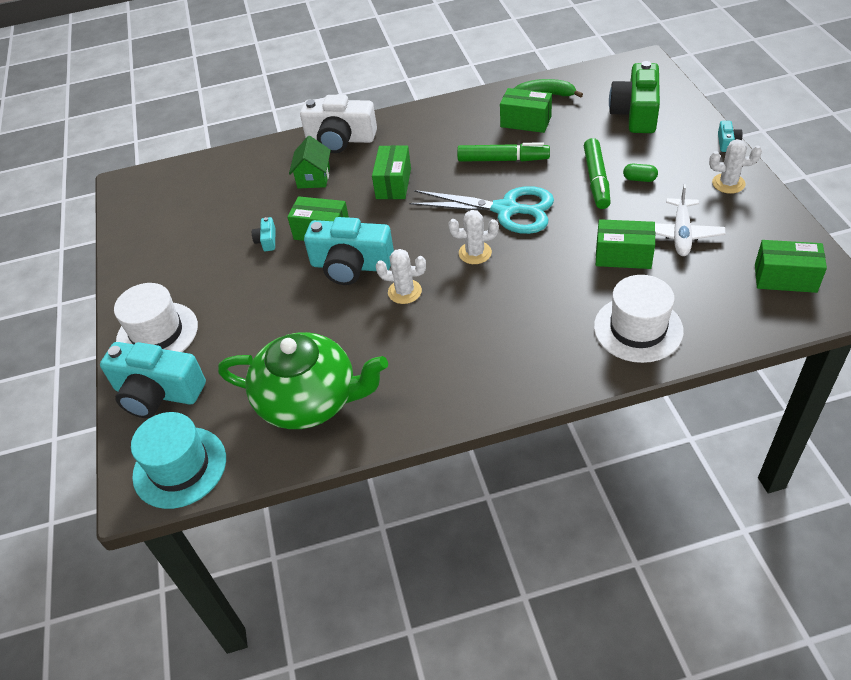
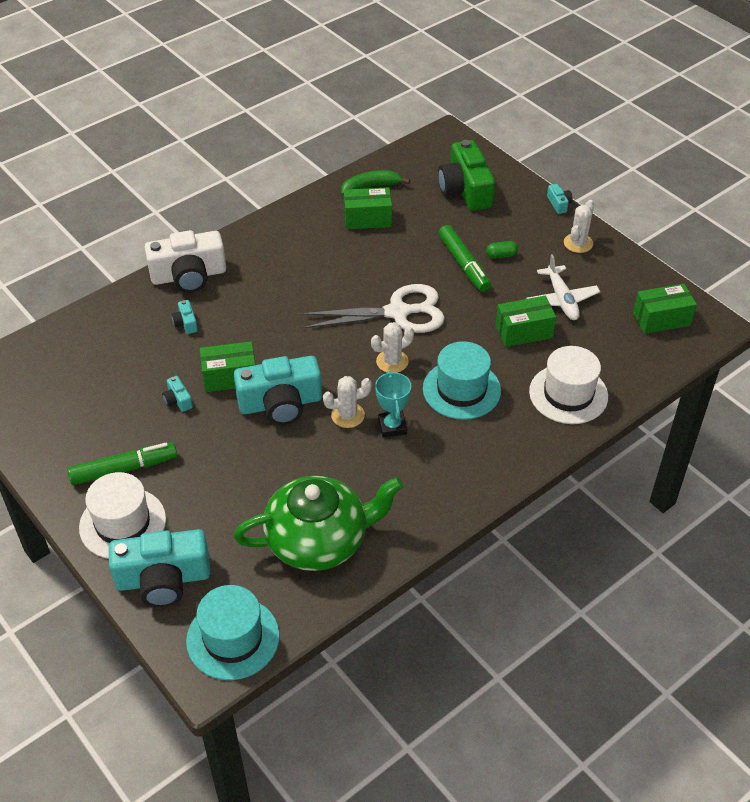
camera: 30 degrees left, 0 degrees up
green house [289,136,331,188] -> turquoise camera [172,300,198,334]
green box [372,145,411,199] -> none
turquoise scissors [409,186,554,234] -> white scissors [300,284,445,333]
green marker [457,142,550,162] -> green marker moved to [67,442,177,485]
white cactus [709,139,762,194] -> white cactus turned 45 degrees counterclockwise [564,200,594,253]
none -> turquoise trophy [375,371,411,438]
none -> turquoise hat [423,341,501,420]

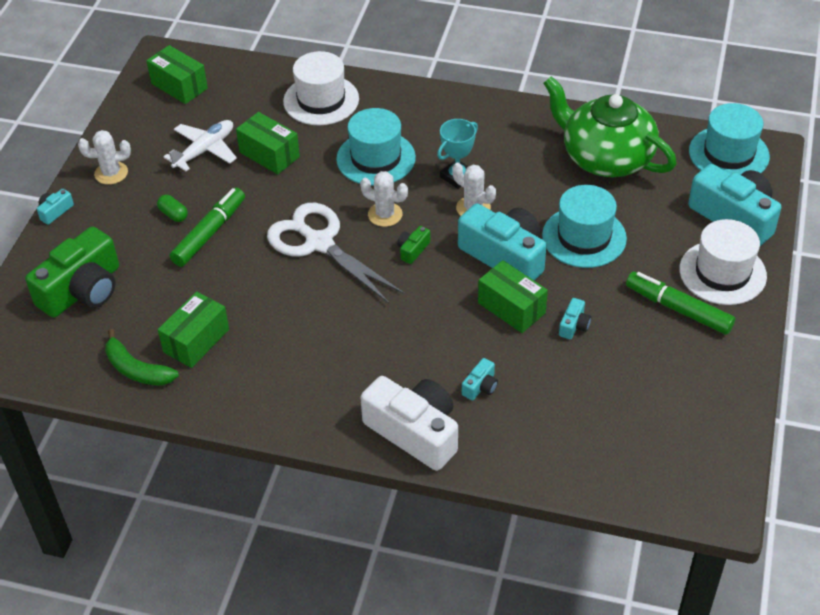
camera: 125 degrees left, 0 degrees up
green box [344,187,392,229] -> green box turned 75 degrees clockwise [158,292,229,368]
none -> green camera [397,226,430,264]
none -> turquoise hat [542,185,627,268]

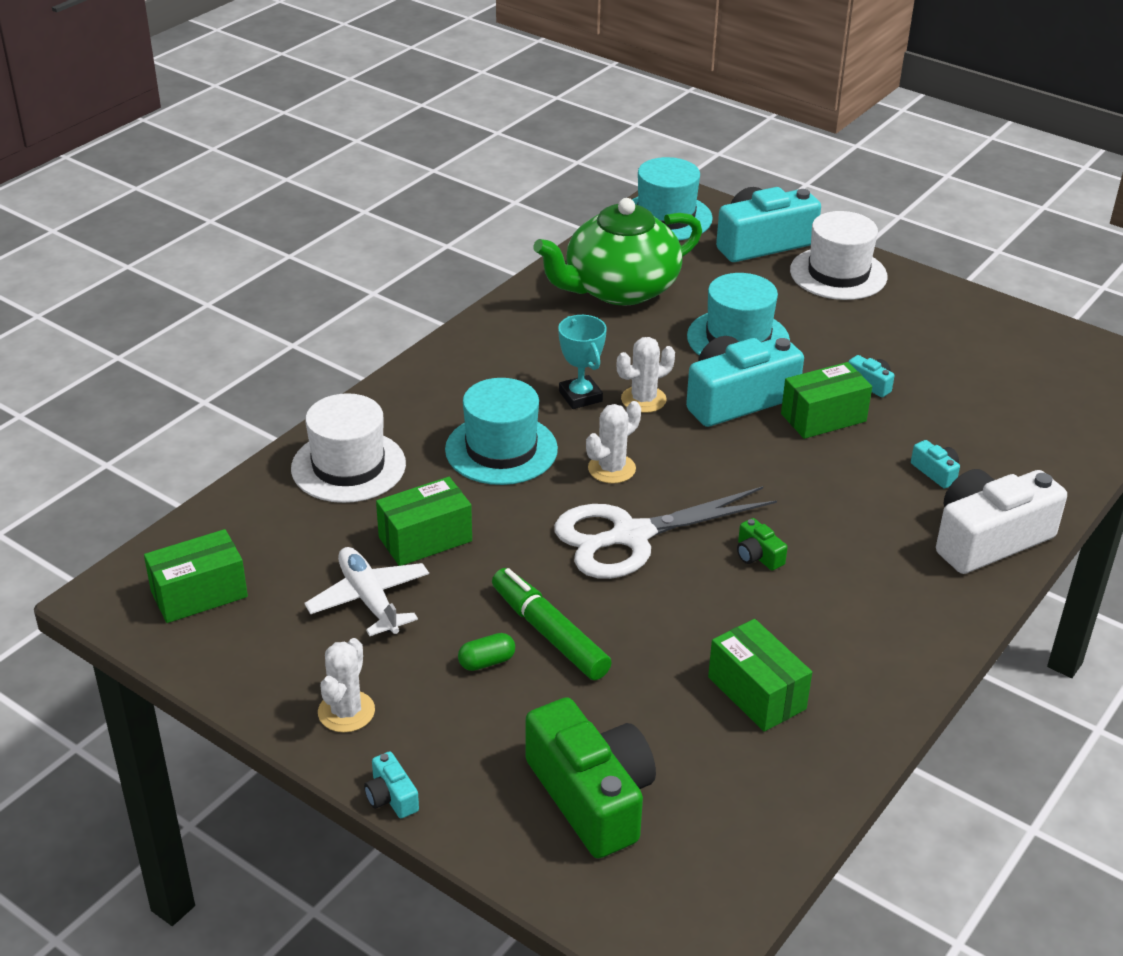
camera: 70 degrees left, 10 degrees down
green banana [105,329,179,386] -> none
green camera [397,226,430,264] -> green camera moved to [737,518,788,571]
green marker [626,271,735,335] -> none

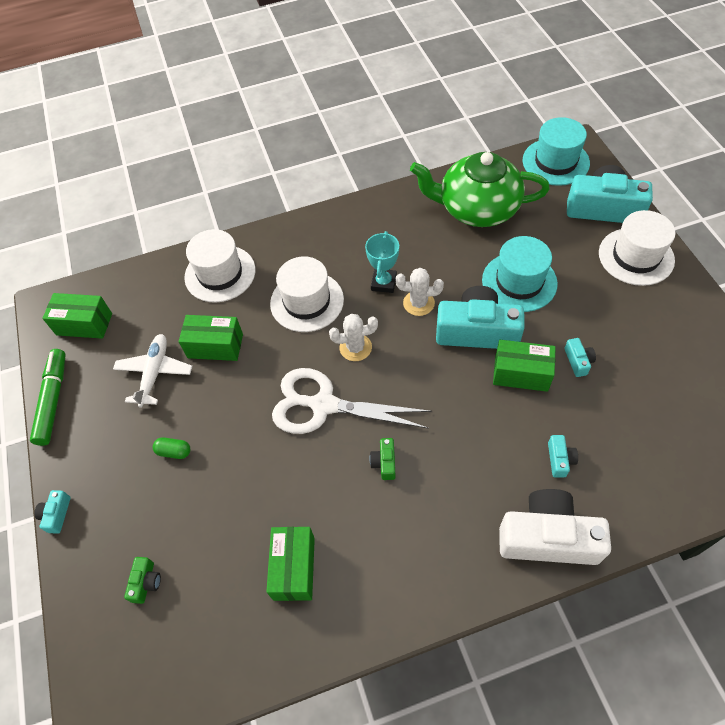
camera: 40 degrees right, 20 degrees up
white cactus [318,638,375,732] -> none
turquoise hat [445,378,558,485] -> white hat [270,257,344,332]
green marker [492,568,612,680] -> green marker moved to [30,349,66,446]
green camera [525,697,656,858] -> green camera [124,557,161,604], size x0.42

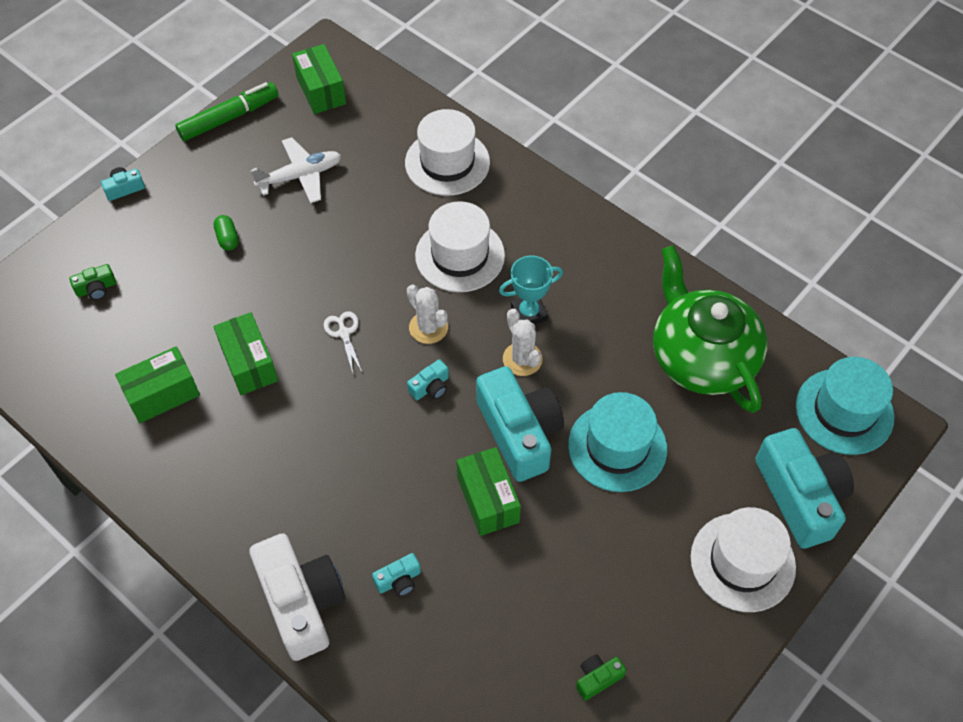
camera: 55 degrees right, 0 degrees up
green box [179,315,243,361] -> green box moved to [213,312,278,395]
white scissors [272,368,432,434] -> white scissors [324,311,362,373], size x0.42
green camera [370,438,396,480] -> green camera moved to [576,654,626,701]
turquoise camera [565,338,596,377] -> turquoise camera moved to [407,359,449,400]

